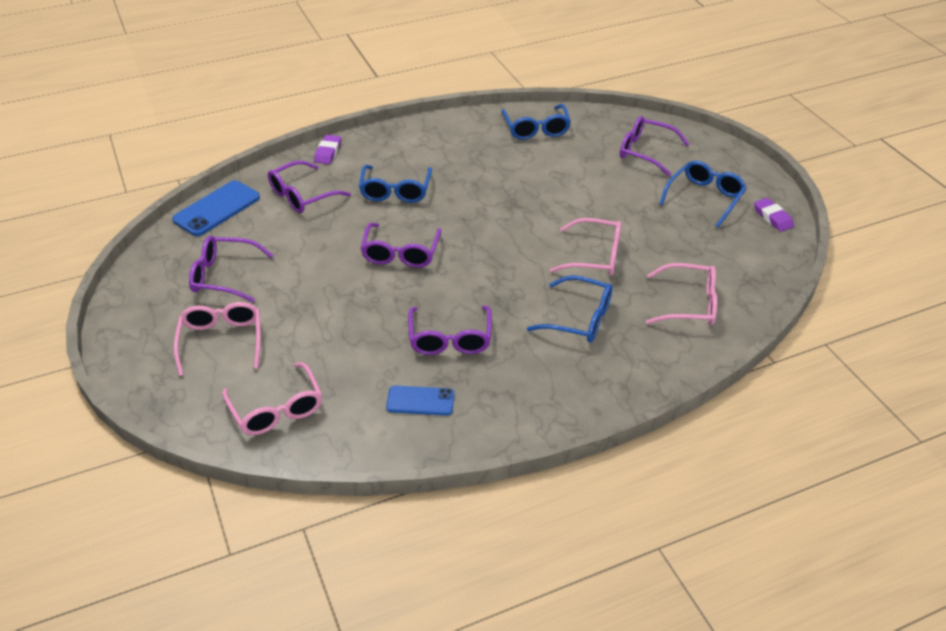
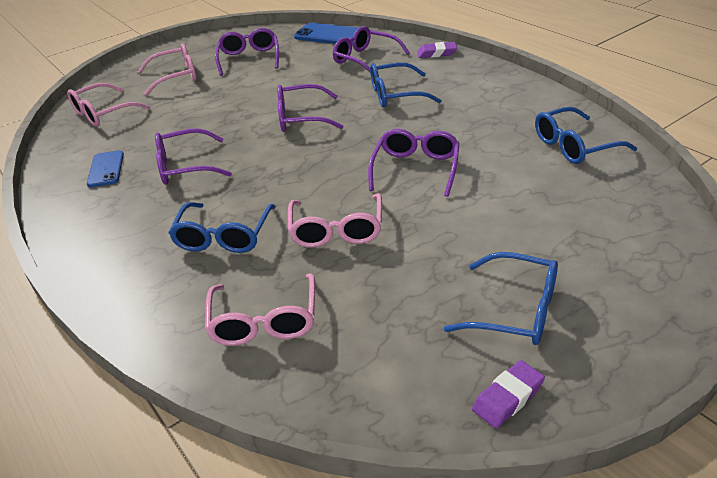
camera: 80 degrees right, 5 degrees down
purple glasses [620,116,690,176] -> purple glasses moved to [368,129,460,197]

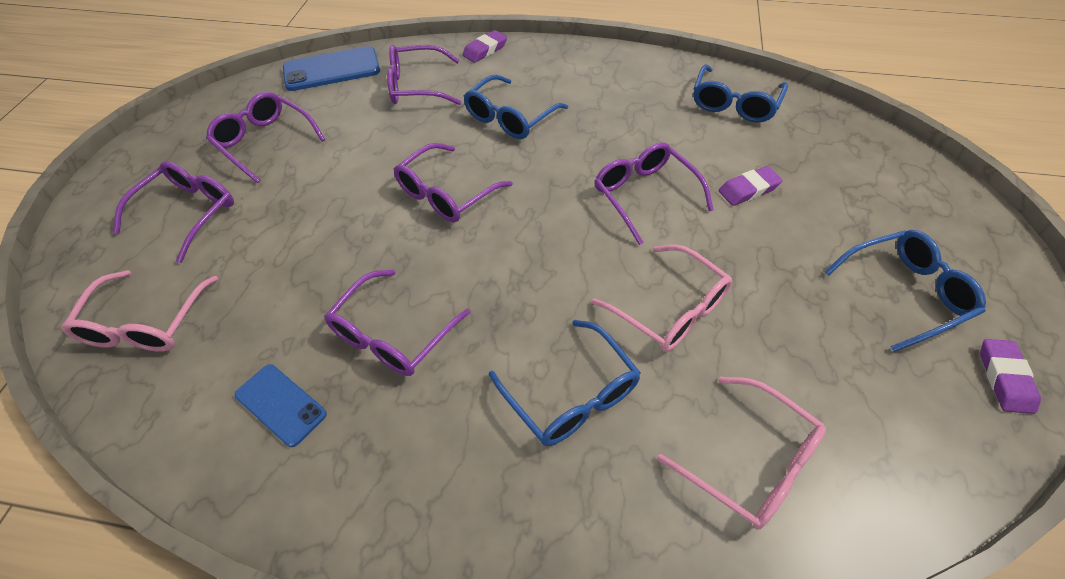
camera: 45 degrees left, 15 degrees up
pink glasses [138,43,197,96] -> purple glasses [113,161,234,263]
none -> purple eraser [719,166,783,206]

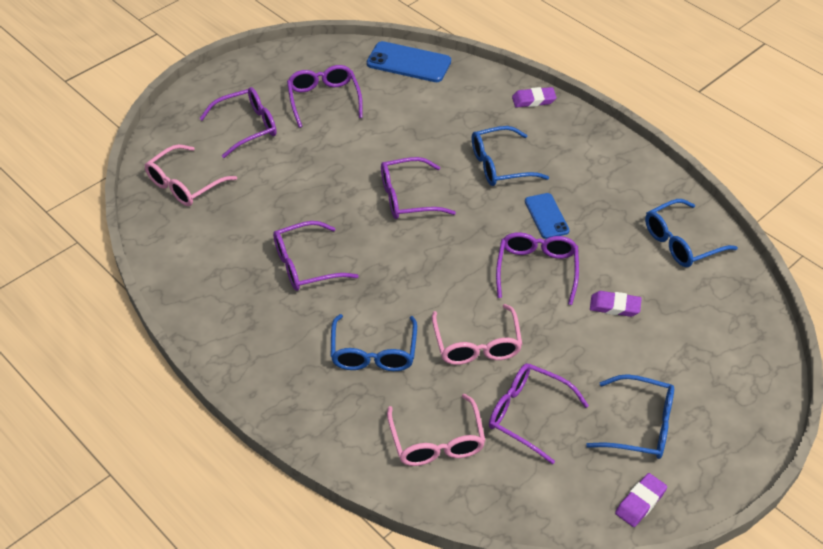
camera: 35 degrees right, 5 degrees down
blue phone [235,364,327,447] -> blue phone moved to [525,193,569,239]
purple glasses [387,45,461,105] -> purple glasses moved to [489,363,589,465]

